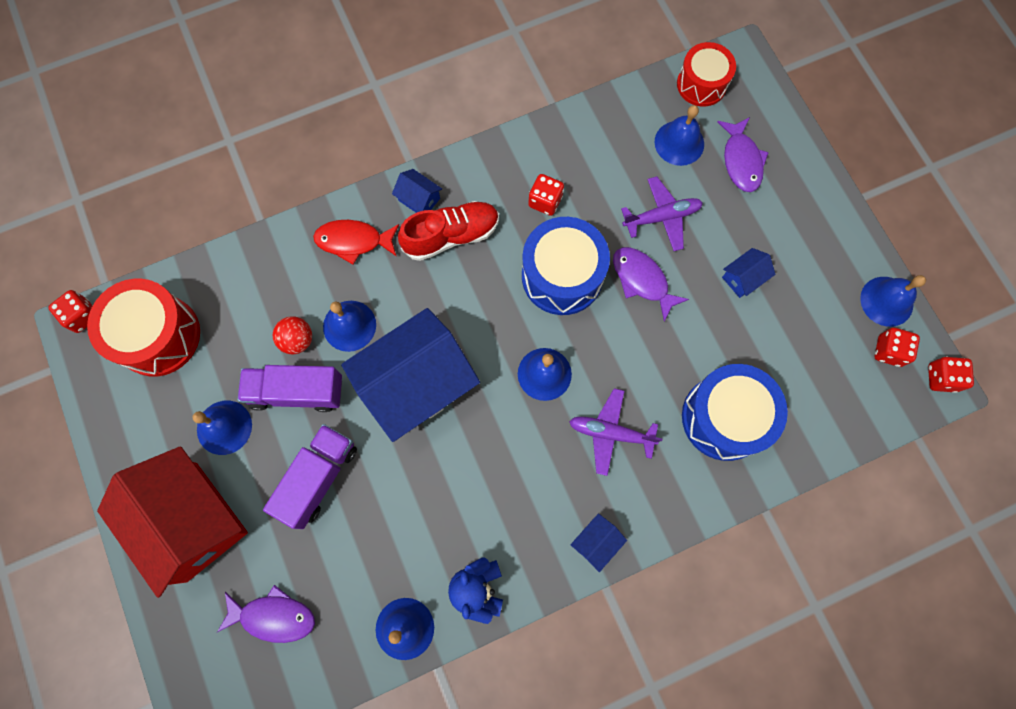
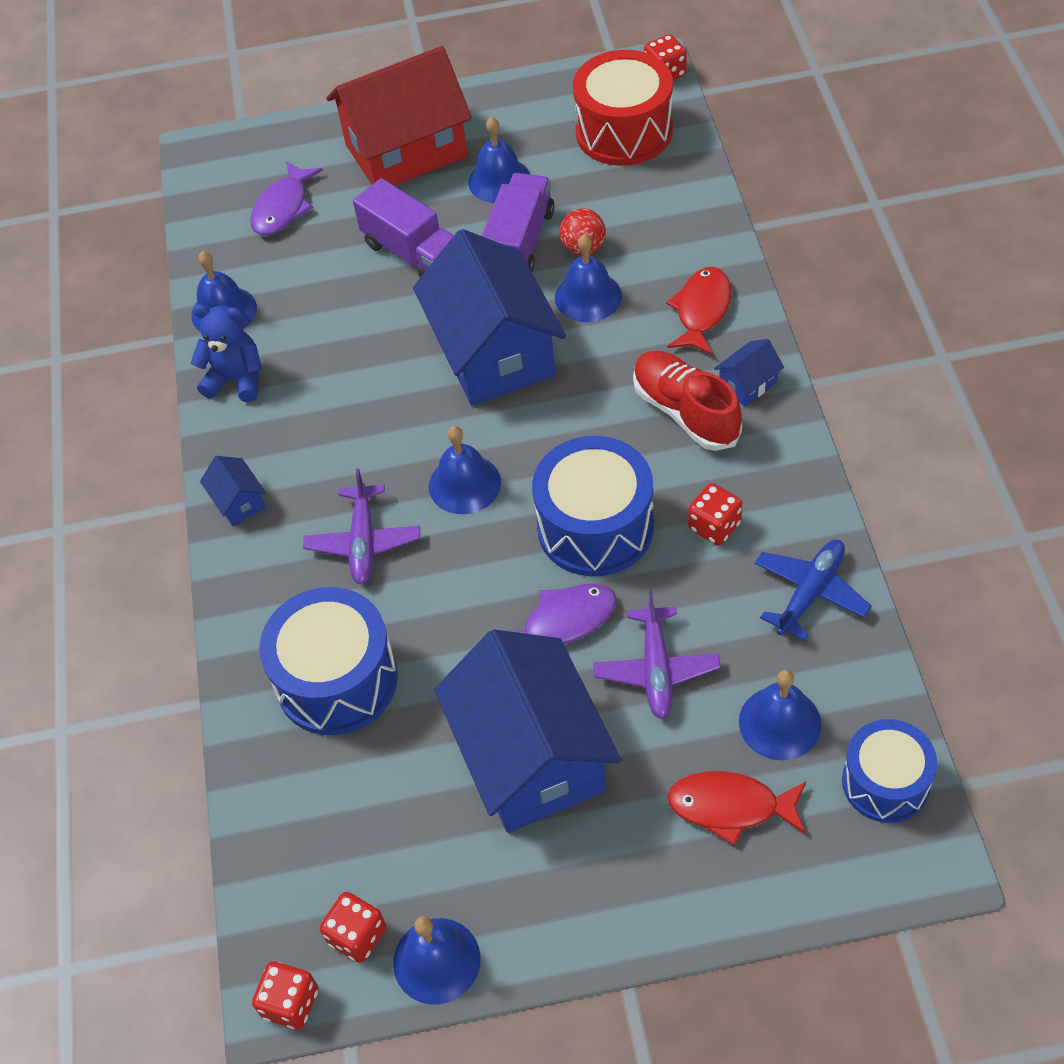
camera: 110 degrees right, 20 degrees down
red shoe [398,201,499,261] -> red shoe turned 150 degrees clockwise [633,351,742,451]
purple plane [569,388,662,476] -> purple plane turned 150 degrees clockwise [303,469,420,584]
red drum [677,42,736,107] -> blue drum [842,719,937,823]
purple fish [717,117,769,192] -> red fish [667,771,806,845]
blue house [722,248,775,298] -> blue house [434,630,621,833], size x2.50
none -> blue plane [755,540,872,641]

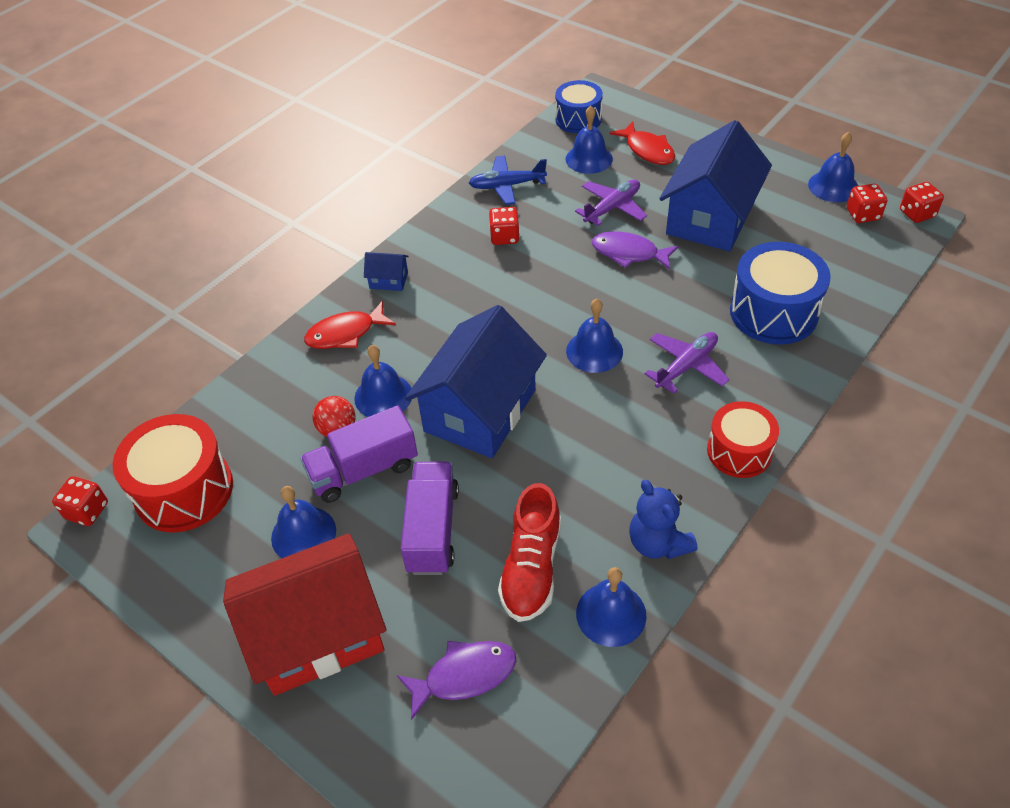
camera: 135 degrees left, 5 degrees down
blue house [200,456,266,526] -> red drum [707,401,779,478]
red house [326,46,472,186] -> red house turned 45 degrees counterclockwise [223,533,386,696]
blue drum [532,436,654,576] -> none
red shoe [633,351,742,451] -> red shoe moved to [498,483,561,622]

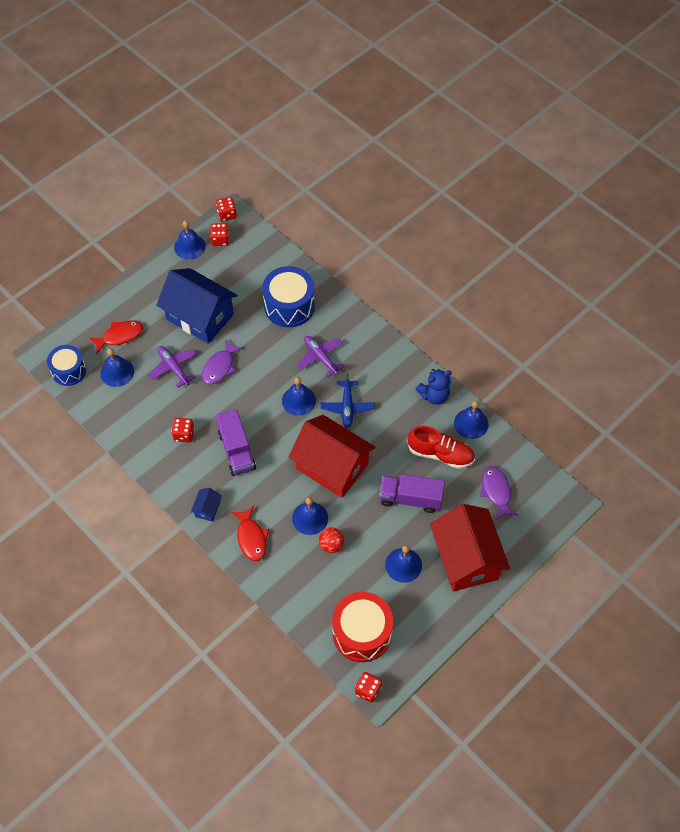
camera: 85 degrees left, 10 degrees up
purple truck [300,405,418,503] -> purple truck moved to [216,409,256,476]
blue house [405,305,547,458] -> red house [289,415,375,498]
blue plane [469,156,547,205] -> blue plane moved to [320,373,375,428]
red drum [707,401,779,478] -> none

